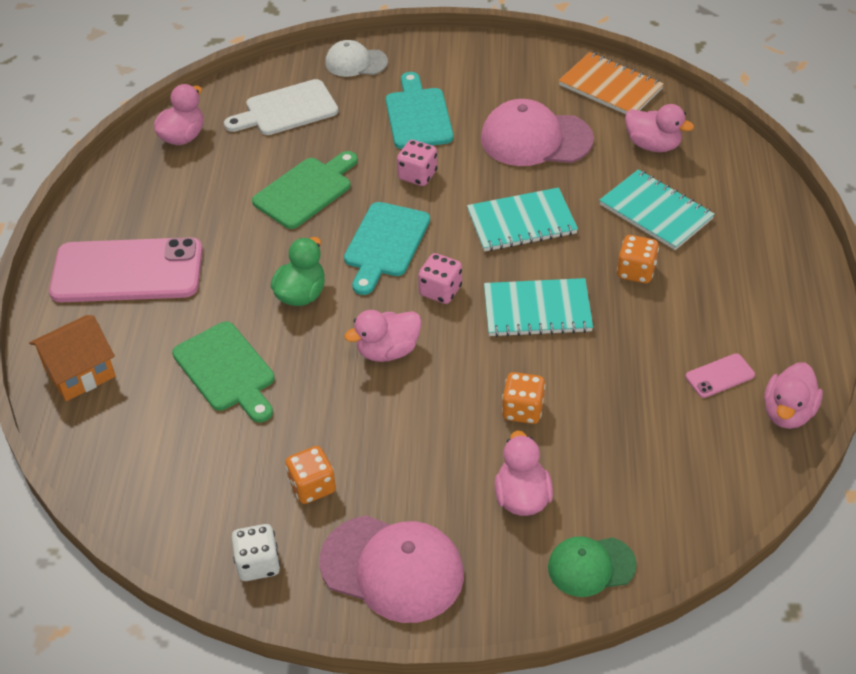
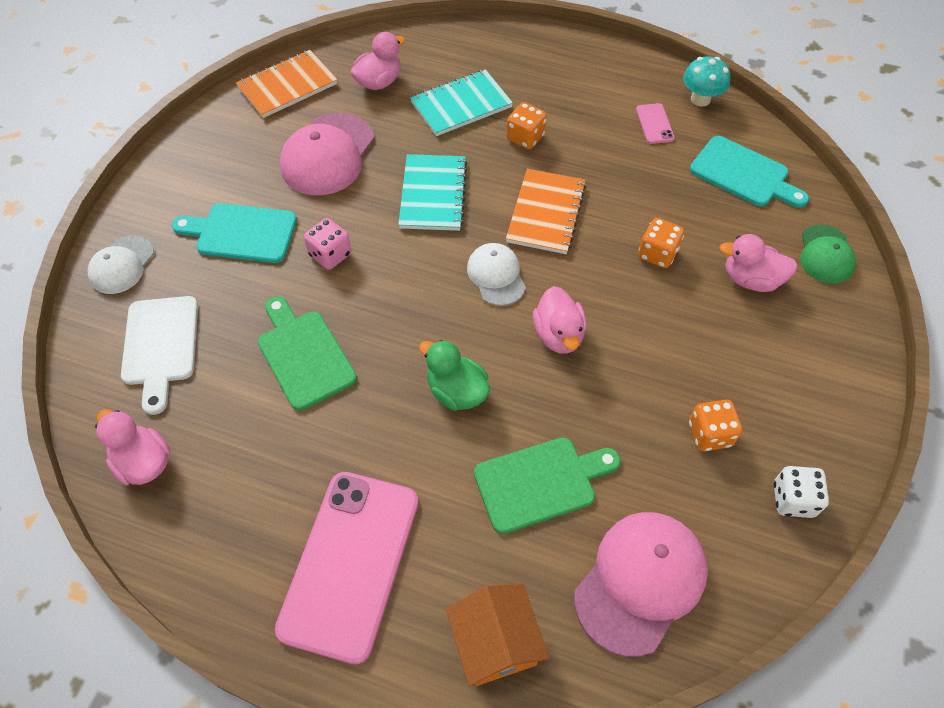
camera: 75 degrees left, 10 degrees up
pink cap [319,515,464,623] -> pink cap moved to [574,512,708,657]
turquoise cutting board [344,202,430,295] -> turquoise cutting board moved to [690,136,809,208]
pink dice [418,253,462,304] -> white cap [467,243,526,306]
turquoise notebook [484,278,593,337] -> orange notebook [506,169,586,254]
pink duck [764,362,823,429] -> turquoise mushroom [683,57,730,107]

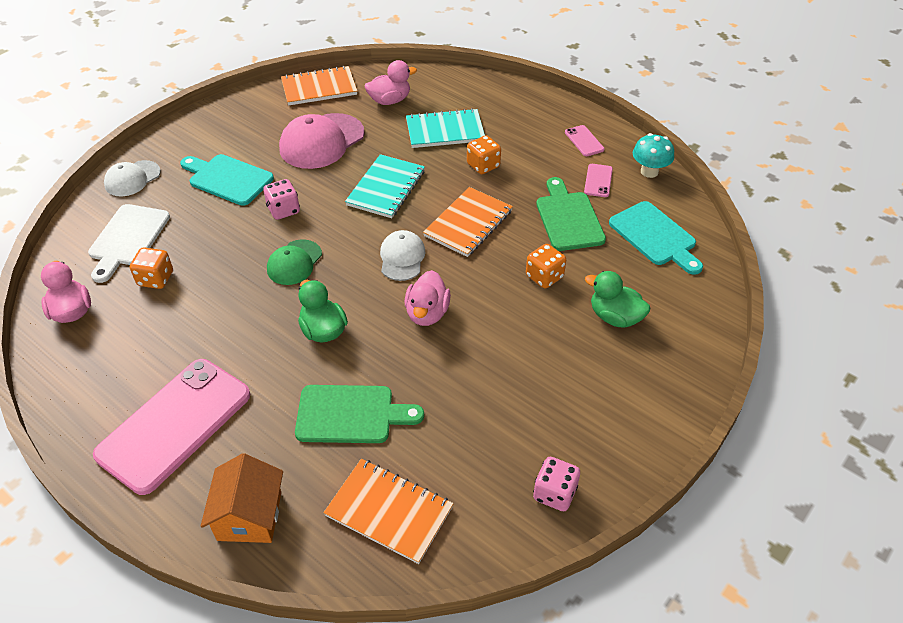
camera: 20 degrees right, 10 degrees down
green cutting board [258,296,357,411] -> green cutting board moved to [536,177,606,251]
pink cap [574,512,708,657] -> orange notebook [323,459,454,564]
orange dice [689,399,742,451] -> orange dice moved to [130,247,173,289]
pink duck [719,234,798,292] -> green duck [585,271,650,328]
white dice [774,466,829,518] -> pink dice [533,457,580,511]
green cap [800,225,856,283] -> green cap moved to [267,239,322,285]
none -> pink phone [565,125,605,156]

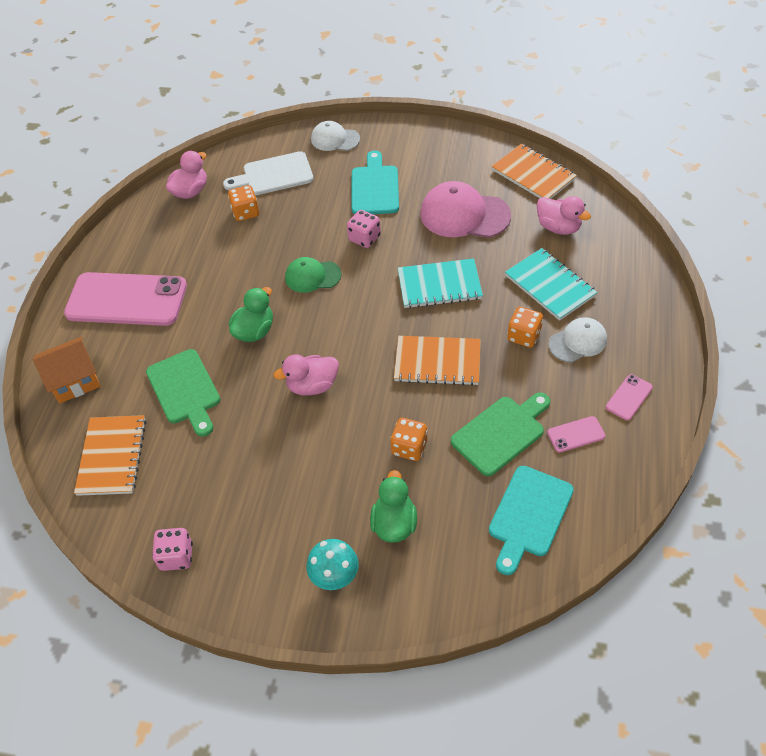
camera: 65 degrees right, 5 degrees up
white cap [380,230,425,281] -> white cap moved to [548,317,607,362]
turquoise mushroom [633,133,674,178] -> turquoise mushroom moved to [307,539,359,590]

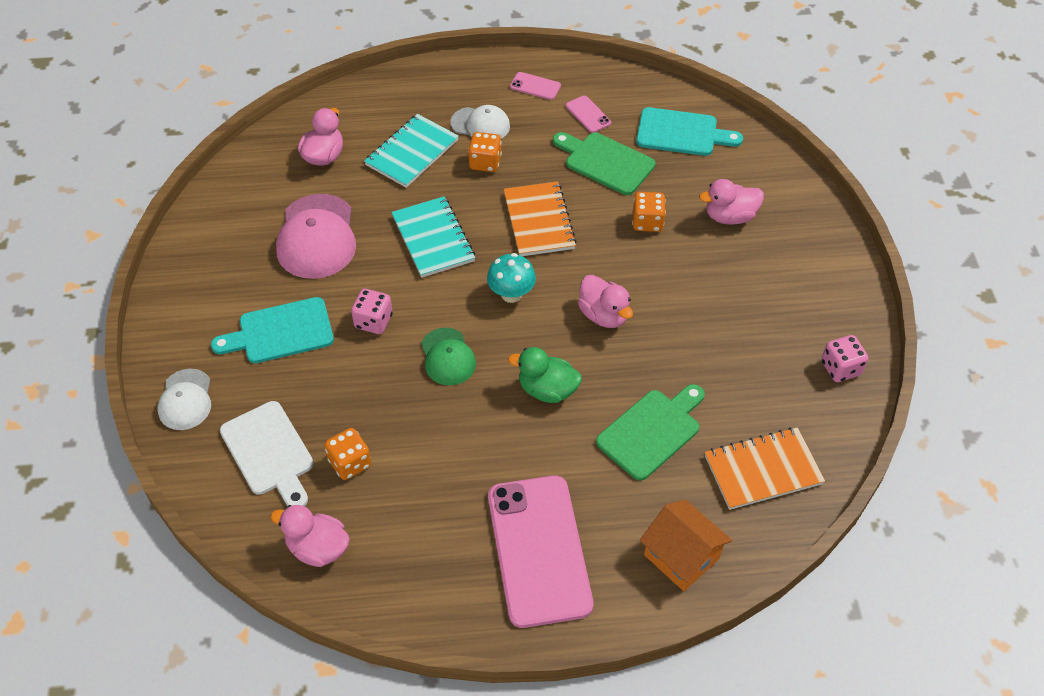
camera: 110 degrees left, 0 degrees up
turquoise mushroom [307,539,359,590] -> turquoise mushroom moved to [487,253,536,303]
green duck [370,470,417,543] -> pink duck [699,179,764,225]
orange notebook [491,144,577,199] -> none
white cap [548,317,607,362] -> white cap turned 150 degrees clockwise [450,105,510,139]

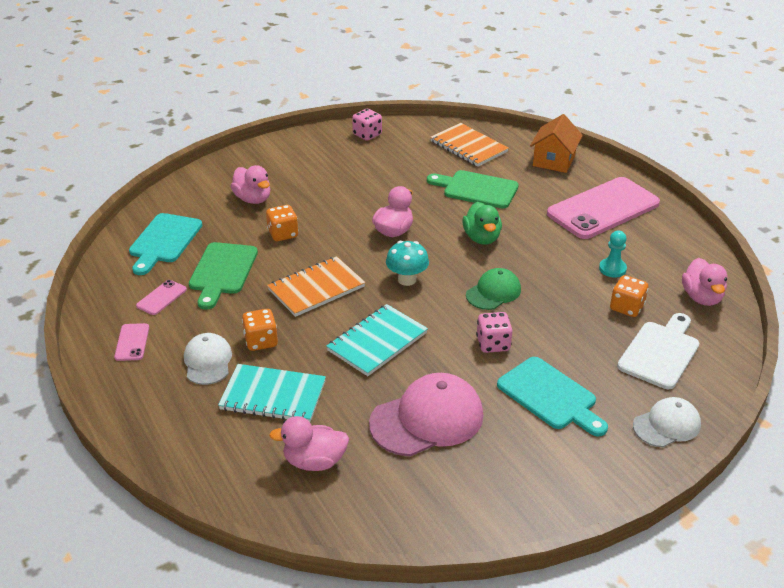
camera: 115 degrees left, 15 degrees down
turquoise cutting board [636,107,743,156] -> turquoise cutting board turned 150 degrees counterclockwise [129,213,202,275]
none -> turquoise pawn [599,231,627,278]

